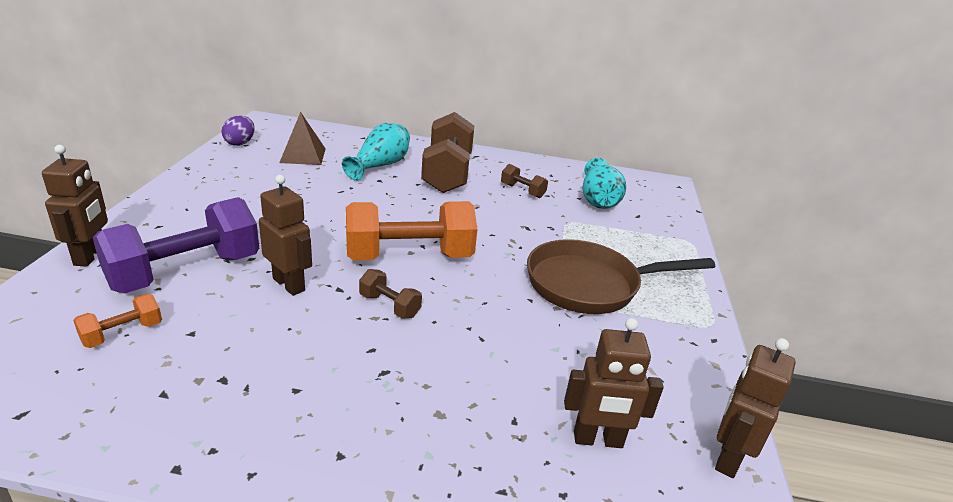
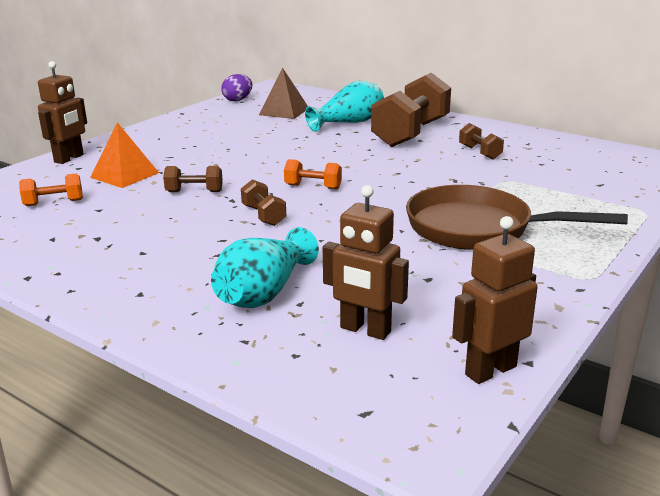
camera: 30 degrees right, 5 degrees down
purple dumbbell [93,197,259,293] -> orange pyramid [90,122,159,188]
brown robot [259,175,312,296] -> brown dumbbell [163,166,223,192]
orange dumbbell [346,201,477,261] -> orange dumbbell [284,159,342,189], size x0.45
turquoise vase [583,158,626,209] -> turquoise vase moved to [211,227,319,308]

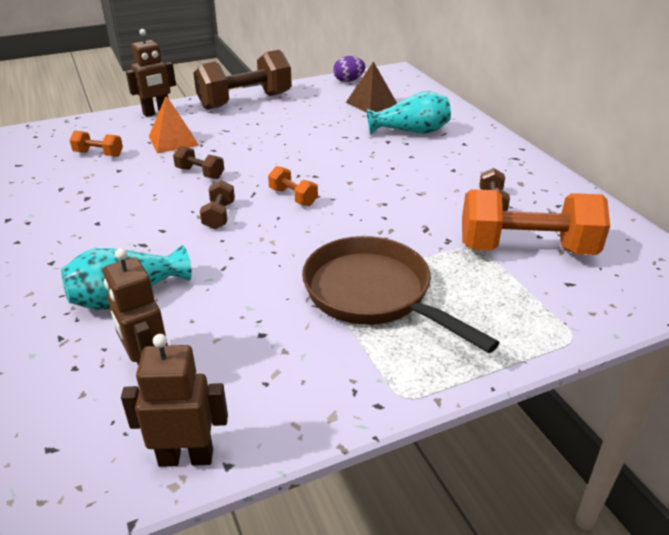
camera: 30 degrees right, 10 degrees up
brown dumbbell [371,73,451,147] -> brown dumbbell moved to [194,50,292,110]
none -> orange dumbbell [462,189,610,255]

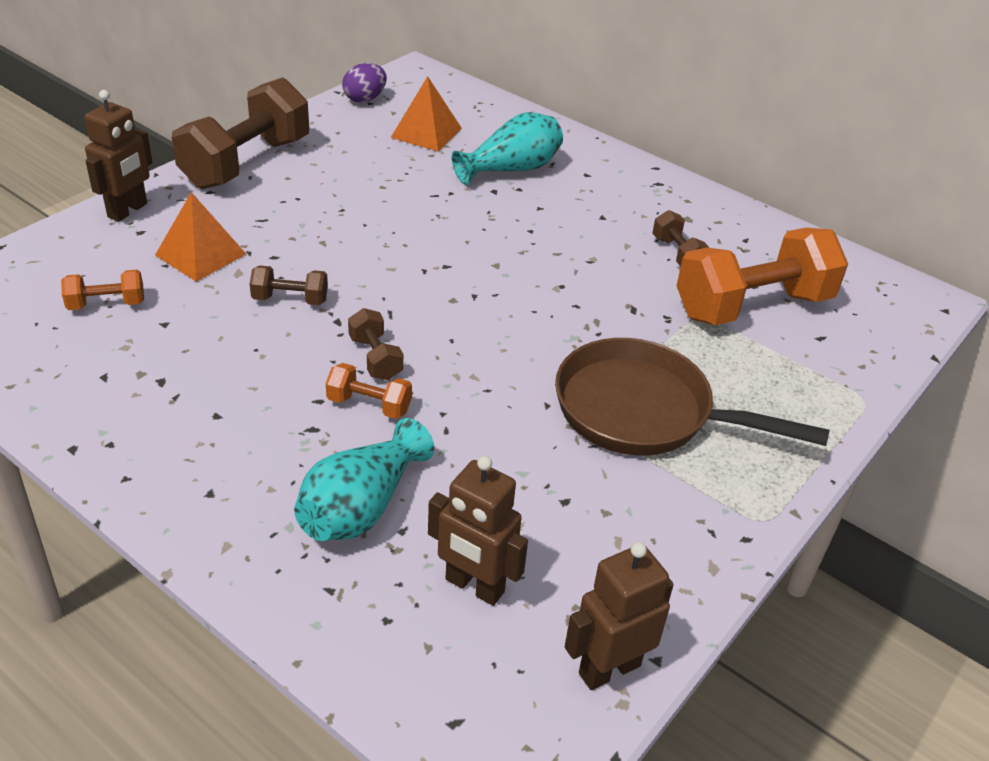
camera: 30 degrees left, 5 degrees up
orange dumbbell [268,166,318,206] -> orange dumbbell moved to [326,363,412,419]
brown pyramid [346,61,397,113] -> orange pyramid [391,76,462,152]

